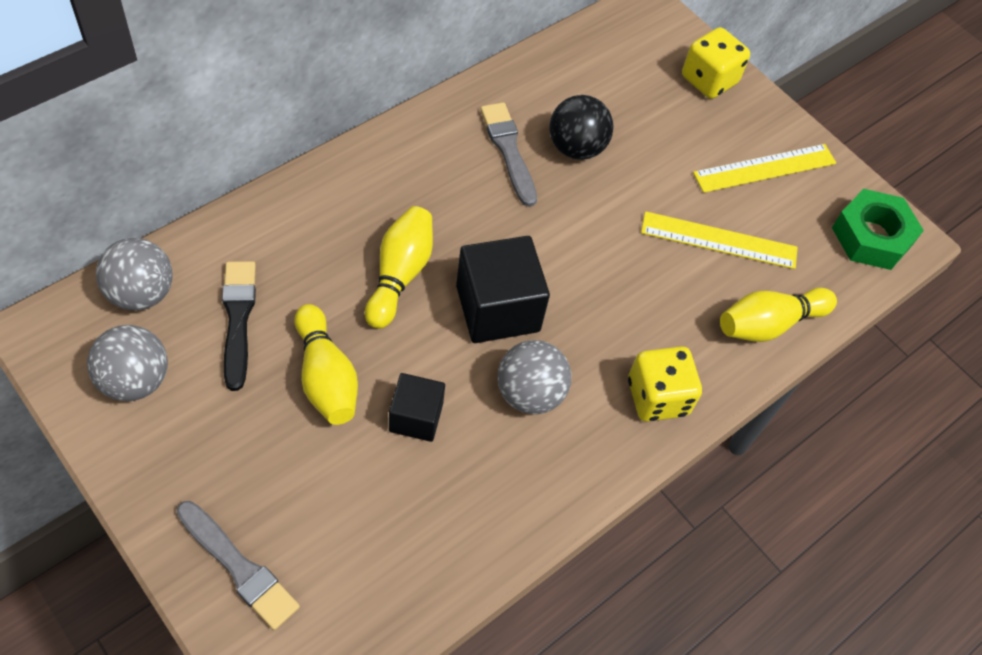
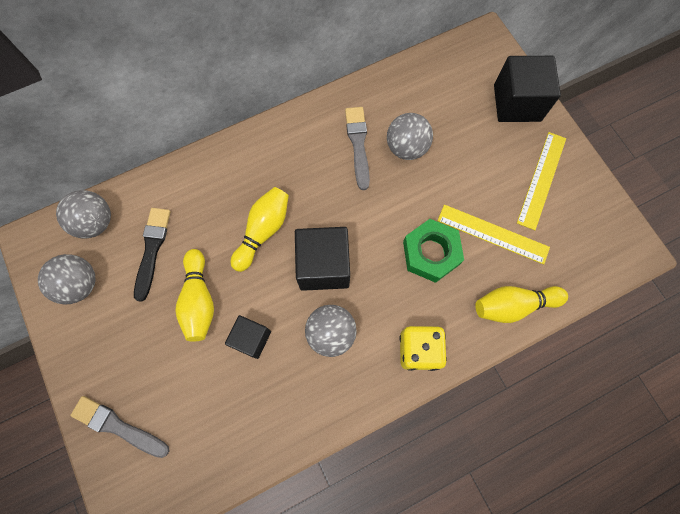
camera: 20 degrees right, 15 degrees up
grey brush [177,501,300,630] -> grey brush turned 150 degrees clockwise [70,396,169,458]
black ball [549,95,613,160] -> grey ball [387,113,433,160]
yellow dice [682,27,750,99] -> black cube [494,56,561,122]
yellow ruler [693,144,836,193] -> yellow ruler turned 60 degrees counterclockwise [517,132,566,230]
green nut [832,189,924,270] -> green nut moved to [403,219,464,283]

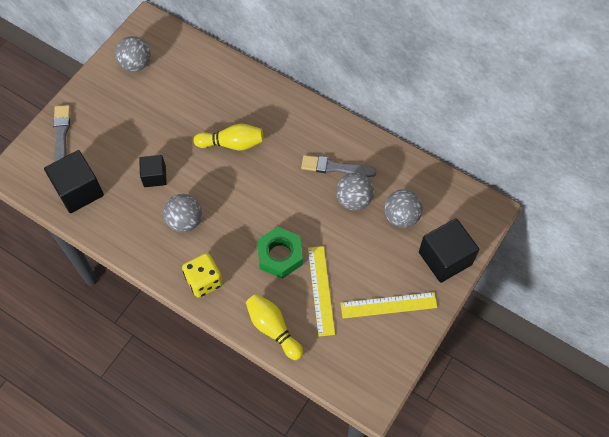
camera: 60 degrees right, 10 degrees down
grey ball [56,190,111,239] -> grey ball moved to [384,189,423,228]
black brush [134,208,170,302] -> none
yellow bowling pin [175,249,214,342] -> none
black cube [295,227,350,291] -> black cube moved to [44,150,104,213]
grey brush [345,107,370,190] -> grey brush turned 135 degrees counterclockwise [301,155,377,177]

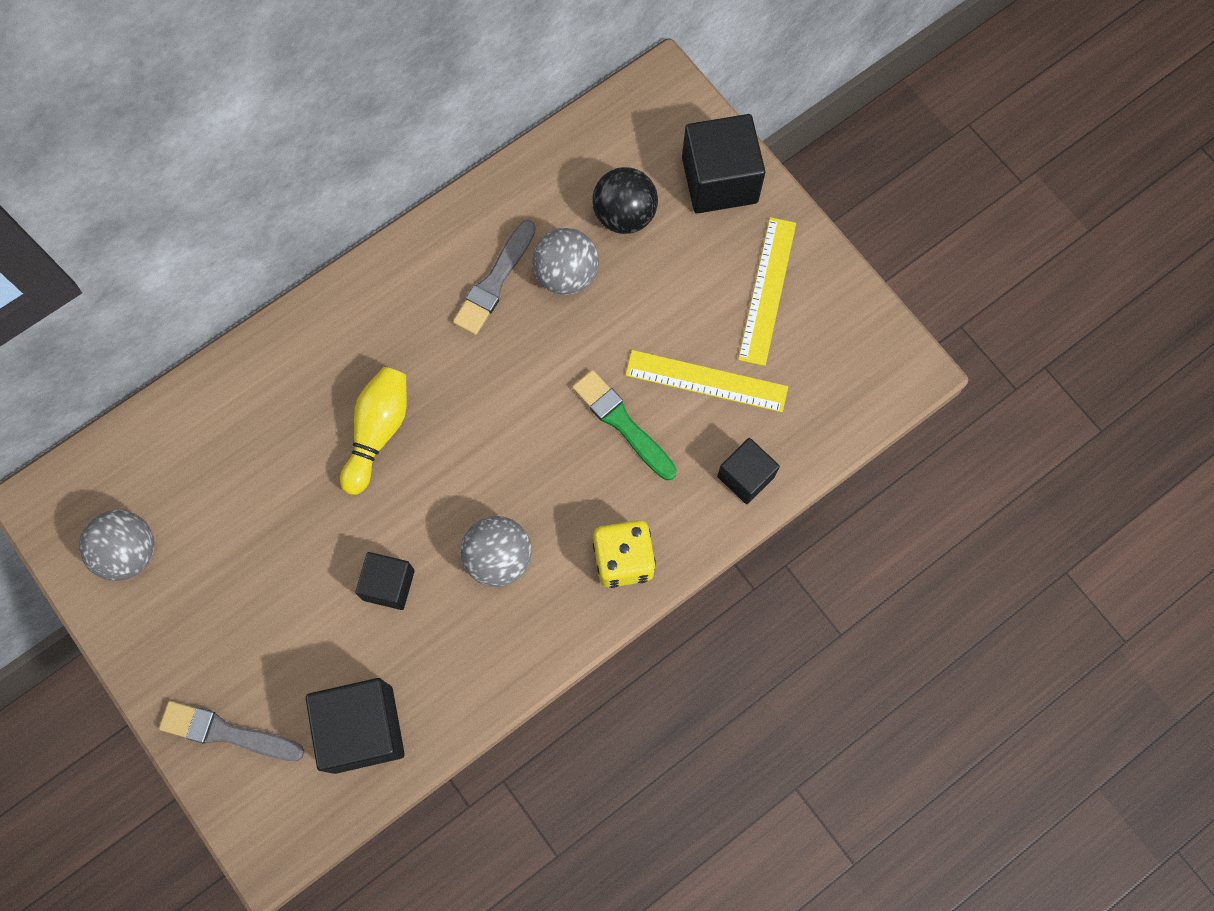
camera: 70 degrees left, 10 degrees up
yellow bowling pin [246,294,303,360] -> black cube [717,438,780,504]
green nut [257,227,303,279] -> green brush [572,370,677,480]
grey ball [384,189,423,228] -> black ball [592,167,658,234]

